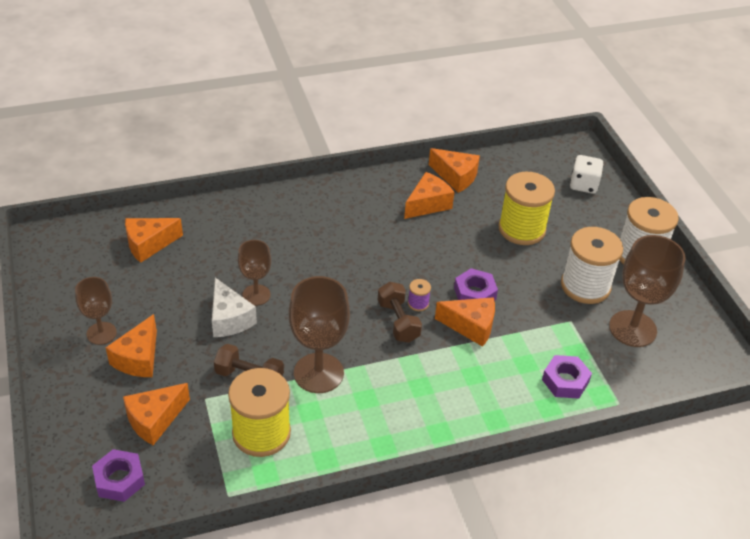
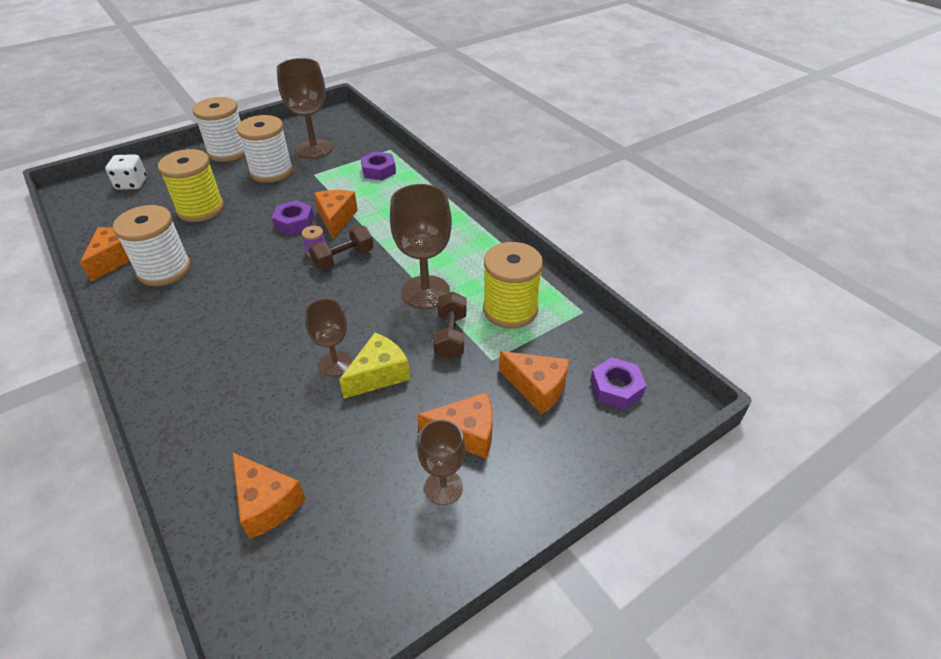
camera: 105 degrees left, 0 degrees up
white cheese [212,278,257,337] -> yellow cheese [339,333,410,398]
orange cheese [404,172,454,219] -> white spool [113,205,191,286]

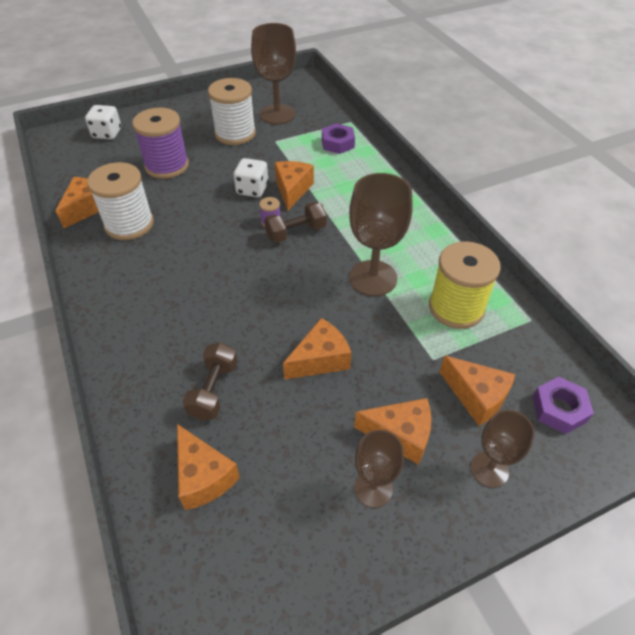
camera: 10 degrees right, 5 degrees up
yellow spool [158,149,224,222] -> purple spool [132,108,189,179]
white spool [192,97,245,162] -> none
purple nut [272,200,314,235] -> white dice [234,158,269,197]
brown goblet [305,299,352,376] -> brown goblet moved to [471,410,535,488]
yellow cheese [339,333,410,398] -> orange cheese [283,318,351,380]
brown dumbbell [433,291,467,359] -> brown dumbbell moved to [183,343,238,421]

